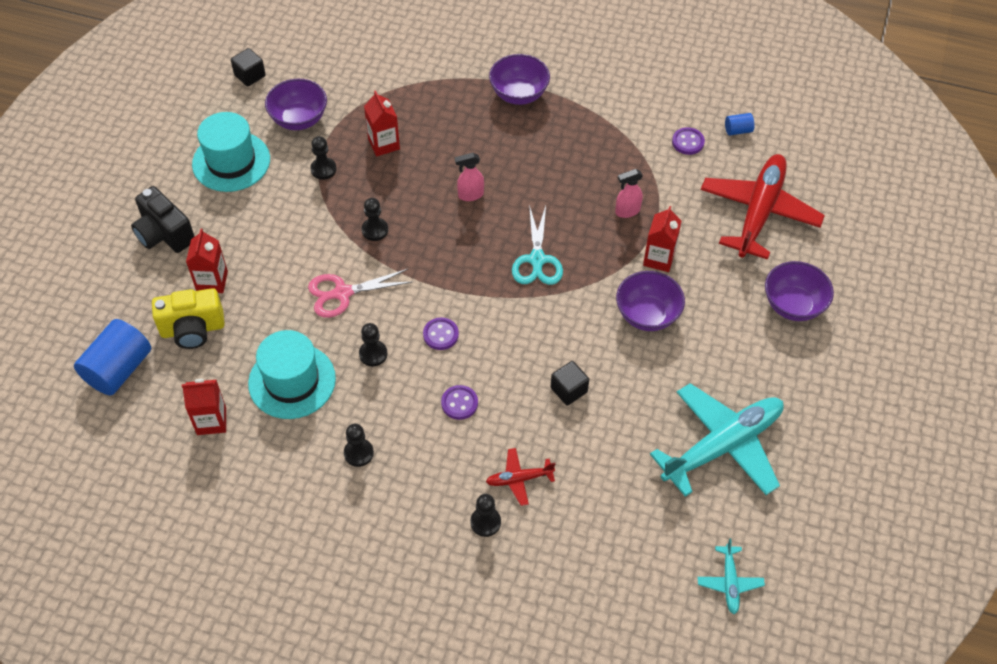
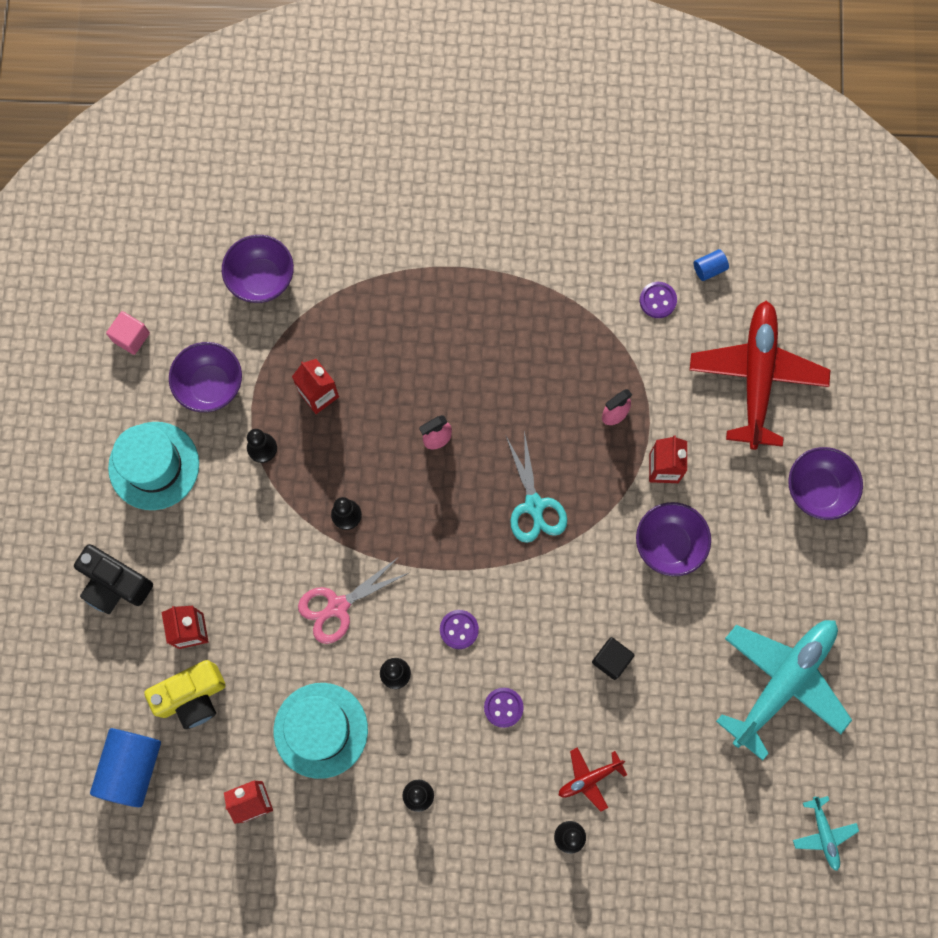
camera: 15 degrees left, 20 degrees up
black cube [231,48,266,87] -> pink cube [106,311,150,355]
purple bowl [489,54,550,105] -> purple bowl moved to [222,235,294,303]

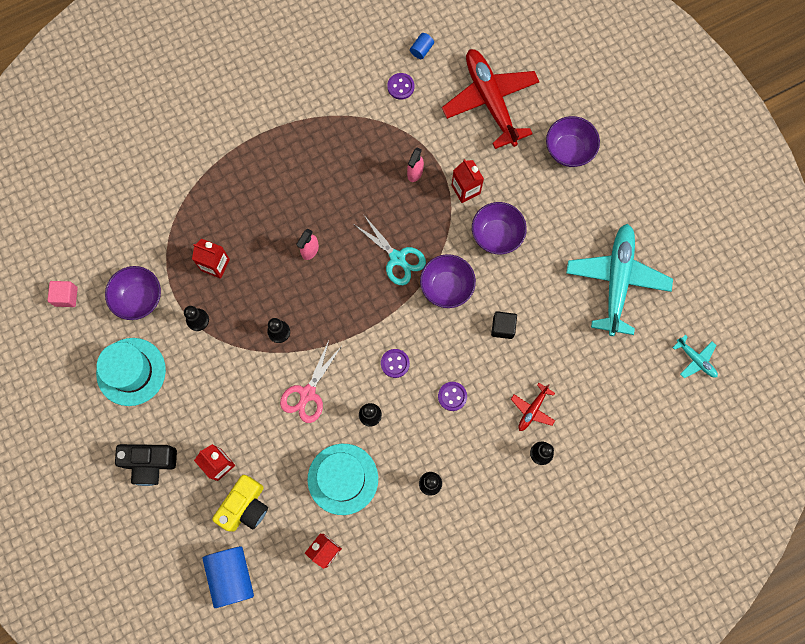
camera: 30 degrees left, 0 degrees up
purple bowl [222,235,294,303] -> purple bowl moved to [420,254,476,308]

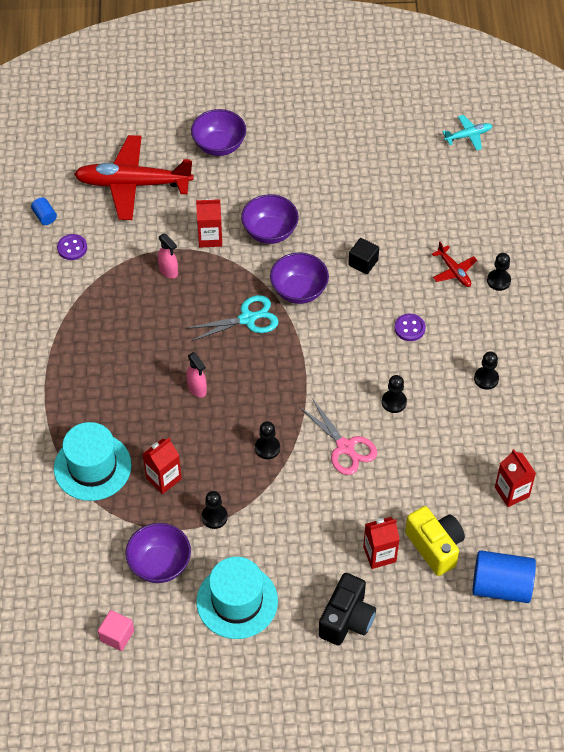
camera: 65 degrees left, 20 degrees down
turquoise hat [307,444,378,515] -> turquoise hat moved to [54,422,132,501]
purple button [381,349,410,378] -> none
turquoise plane [566,224,673,336] -> none

